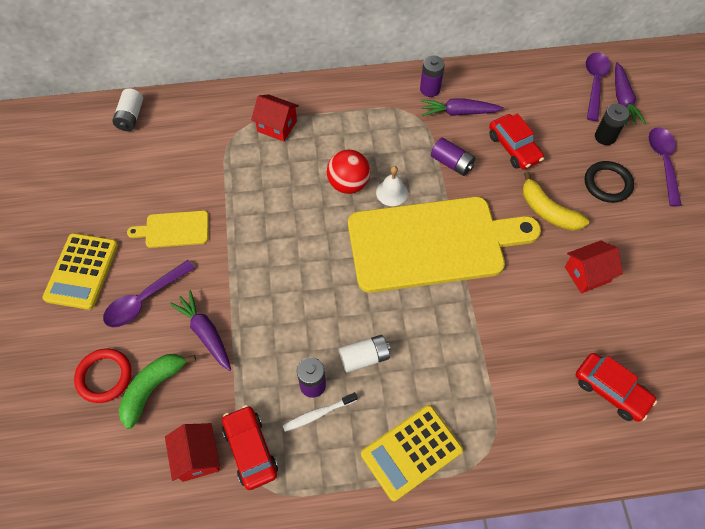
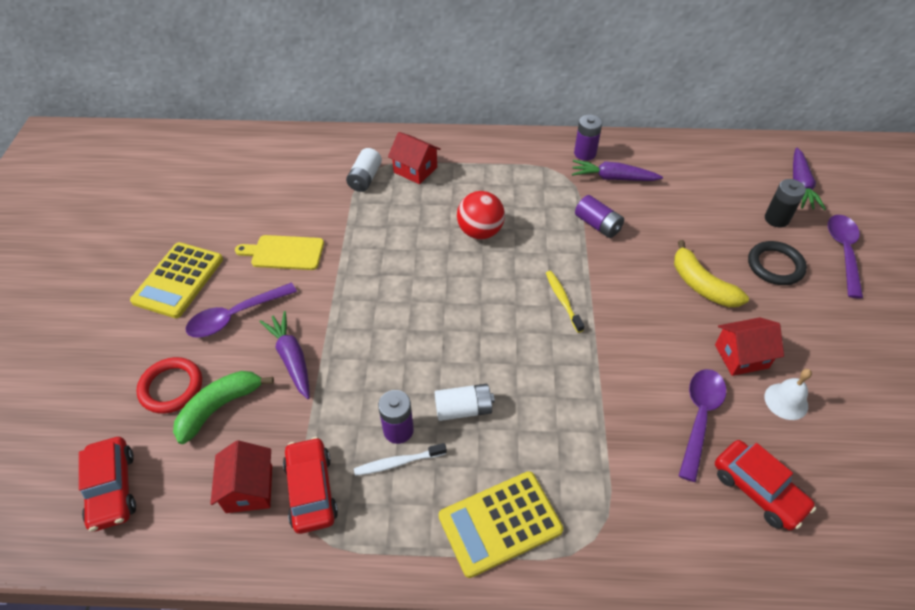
camera: 10 degrees right, 10 degrees down
white battery [112,88,143,131] -> white battery moved to [346,148,382,192]
yellow cutting board [348,197,541,293] -> yellow toothbrush [546,271,584,333]
white bell [376,166,408,206] -> white bell moved to [765,369,812,420]
red car [489,114,544,169] -> red car moved to [79,437,136,532]
purple spoon [586,52,610,121] -> purple spoon moved to [679,369,726,482]

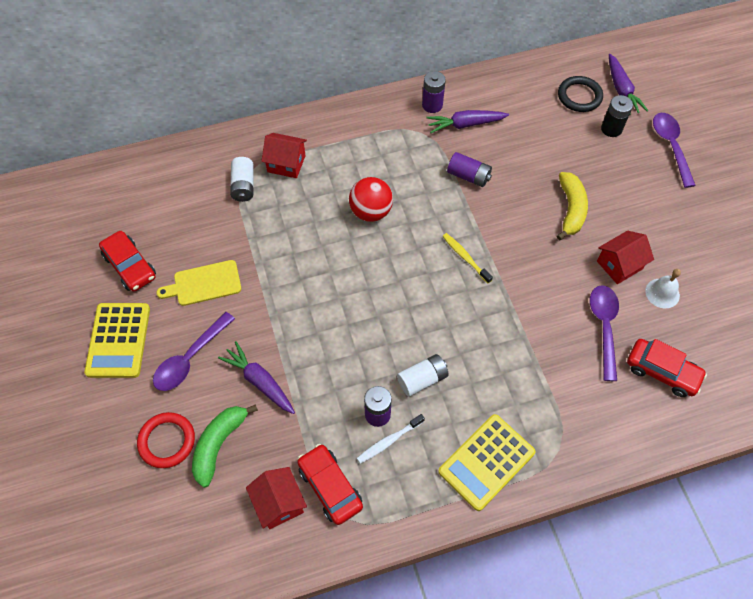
camera: 20 degrees left, 10 degrees up
red car [79,437,136,532] -> red car moved to [99,231,156,292]
yellow banana [674,240,749,307] -> yellow banana turned 120 degrees counterclockwise [557,172,588,240]
black ring [748,241,807,285] -> black ring moved to [558,76,603,112]

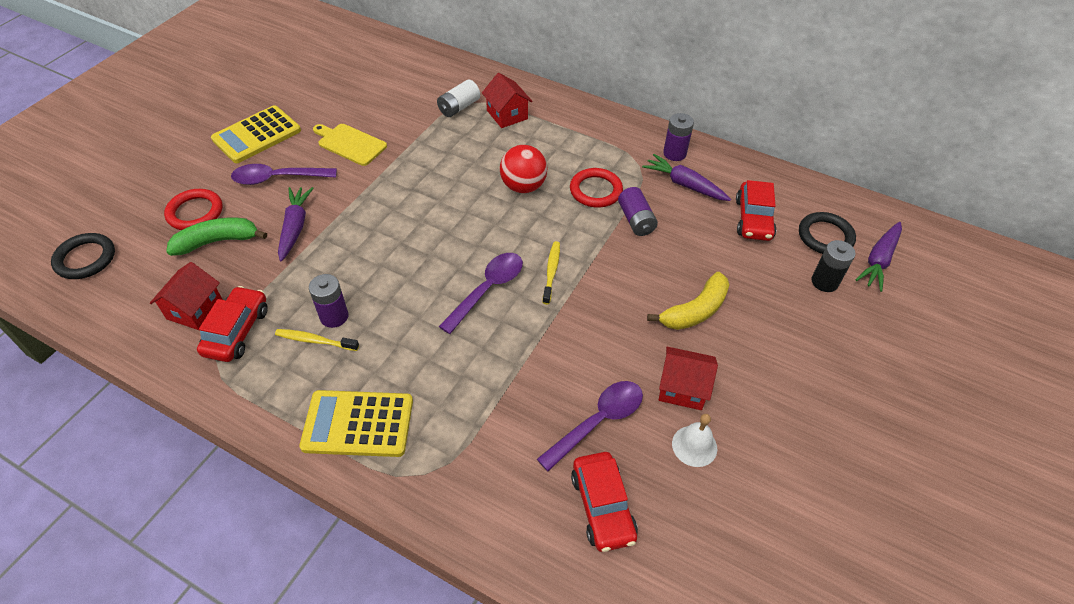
camera: 45 degrees right, 10 degrees down
red car [99,231,156,292] -> red car moved to [736,180,776,241]
white toothbrush [357,414,425,464] -> yellow toothbrush [275,329,359,351]
white battery [397,354,449,397] -> none
purple spoon [653,113,696,188] -> purple spoon moved to [439,253,523,334]
none -> black ring [51,233,115,279]
none -> red ring [570,168,623,208]

